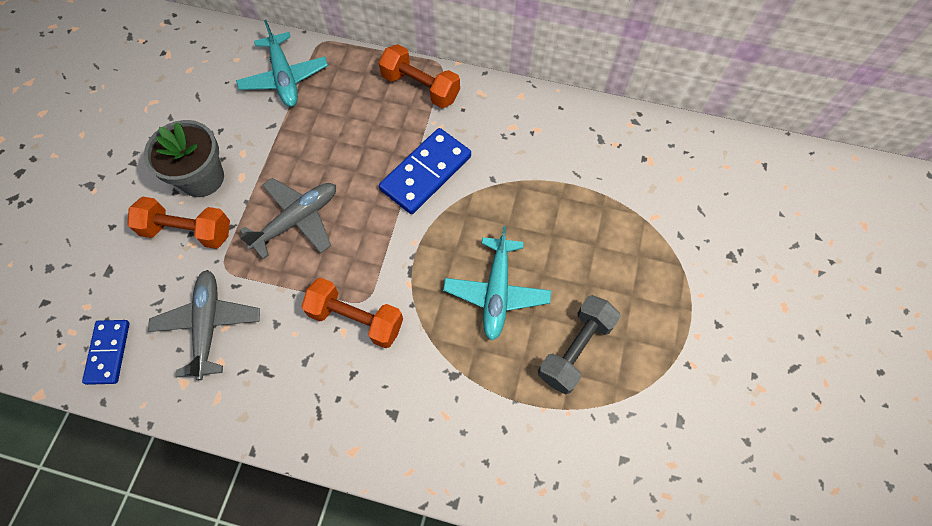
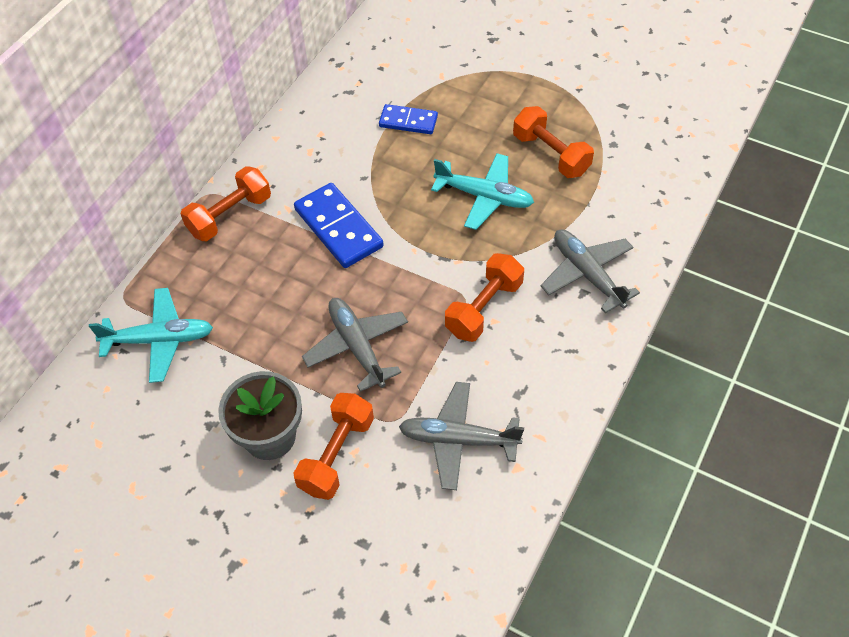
camera: 75 degrees left, 10 degrees down
blue domino [82,320,130,385] -> blue domino moved to [379,104,438,134]
grey dumbbell [538,295,621,394] -> orange dumbbell [513,106,594,178]
none -> grey plane [541,229,640,313]

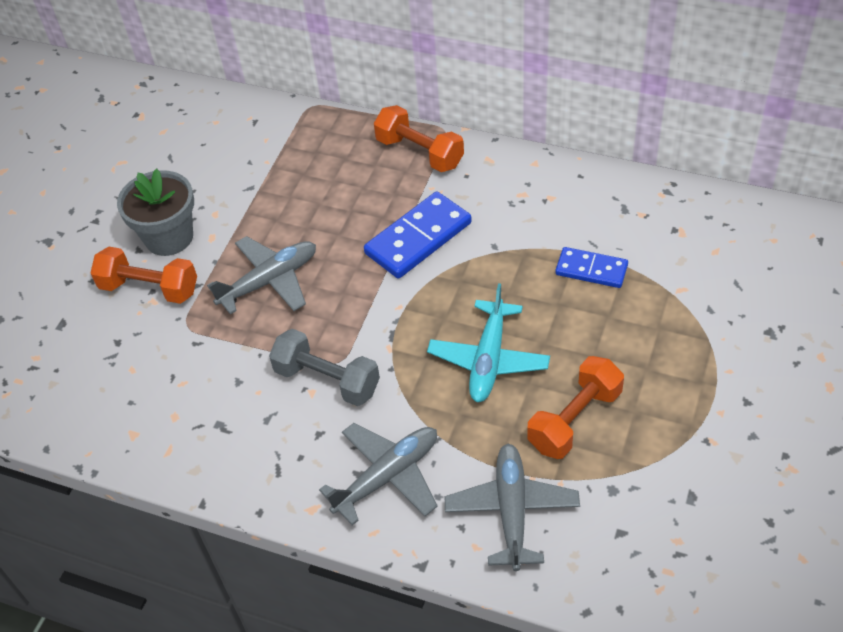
camera: 85 degrees right, 5 degrees down
turquoise plane [89,288,213,383] -> none
blue domino [379,104,438,134] -> blue domino turned 75 degrees counterclockwise [555,247,628,288]
grey plane [399,382,524,490] -> grey plane moved to [445,444,580,571]
orange dumbbell [445,253,524,342] -> grey dumbbell [269,329,380,406]

